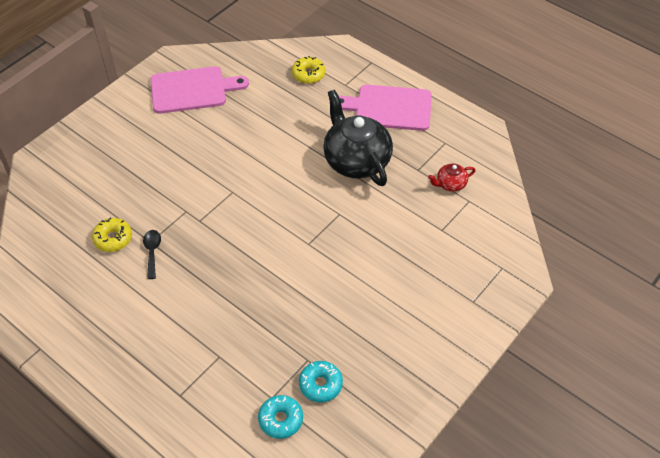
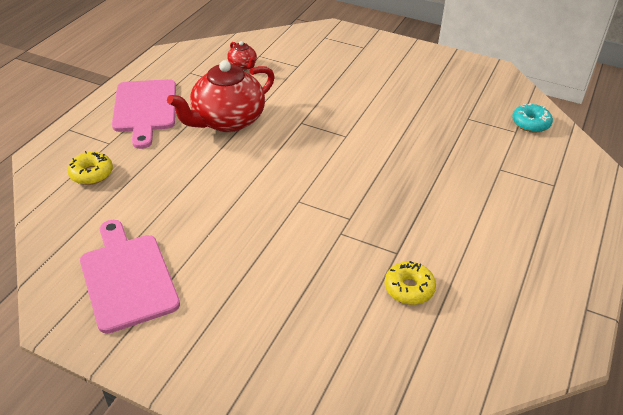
camera: 105 degrees left, 10 degrees down
black spoon [143,230,161,279] -> none
turquoise donut [299,361,343,402] -> none
black teapot [323,90,393,186] -> red teapot [167,60,275,132]

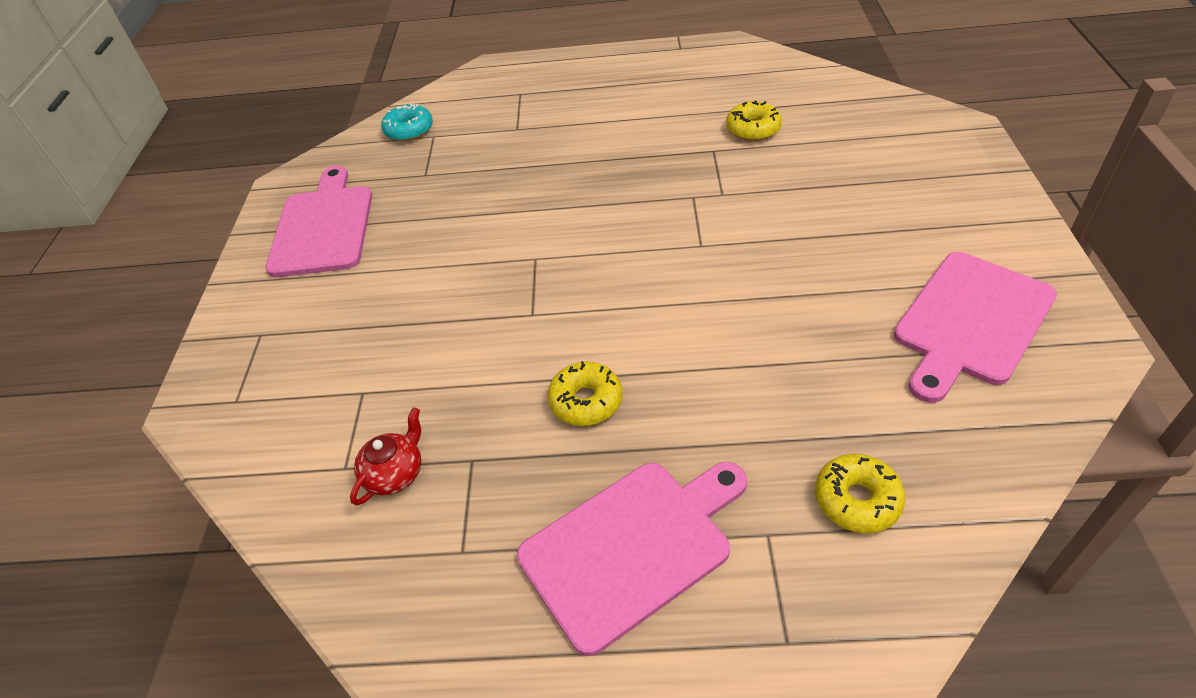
camera: 110 degrees left, 5 degrees up
red teapot [167,60,275,132] -> yellow donut [548,361,622,426]
none -> pink cutting board [265,166,372,277]

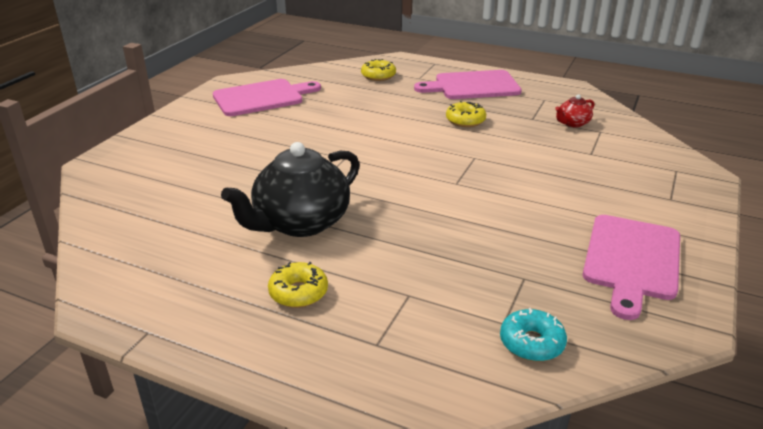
camera: 160 degrees left, 15 degrees down
yellow donut [726,101,782,141] -> yellow donut moved to [268,262,328,308]
none -> black teapot [221,142,360,237]

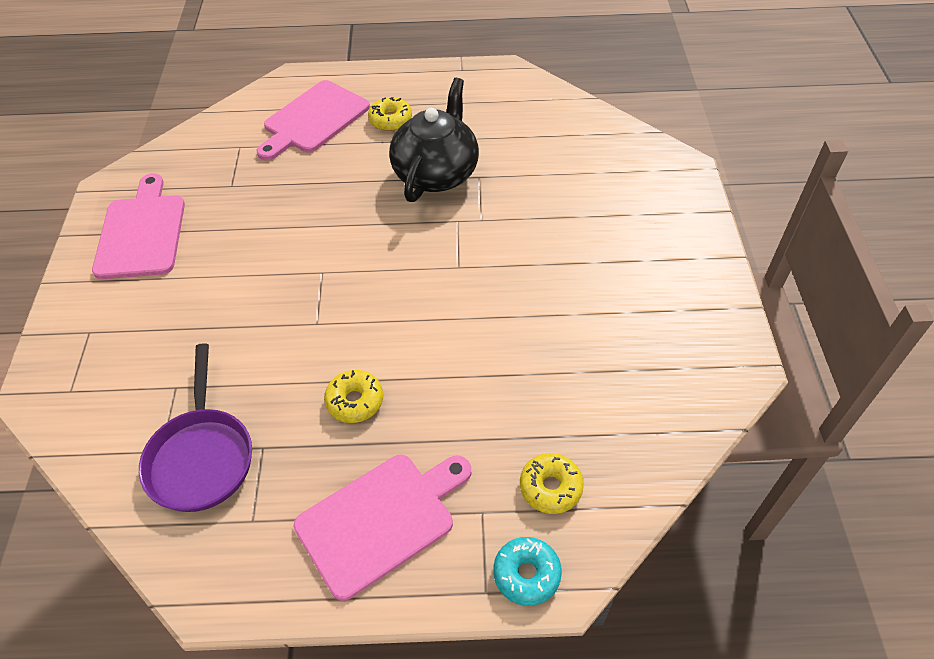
camera: 155 degrees right, 20 degrees up
pink cutting board [213,79,321,116] -> pink cutting board moved to [256,80,370,160]
turquoise donut [500,308,567,361] -> turquoise donut moved to [493,537,562,606]
red teapot [555,94,594,128] -> purple pan [139,343,252,512]

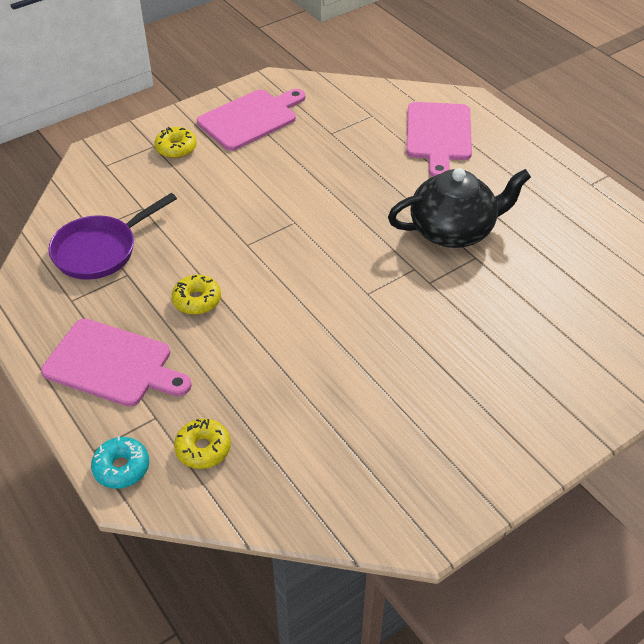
camera: 55 degrees right, 5 degrees down
pink cutting board [256,80,370,160] -> pink cutting board turned 90 degrees counterclockwise [406,102,472,177]
yellow donut [368,97,412,131] -> yellow donut moved to [154,127,197,158]

